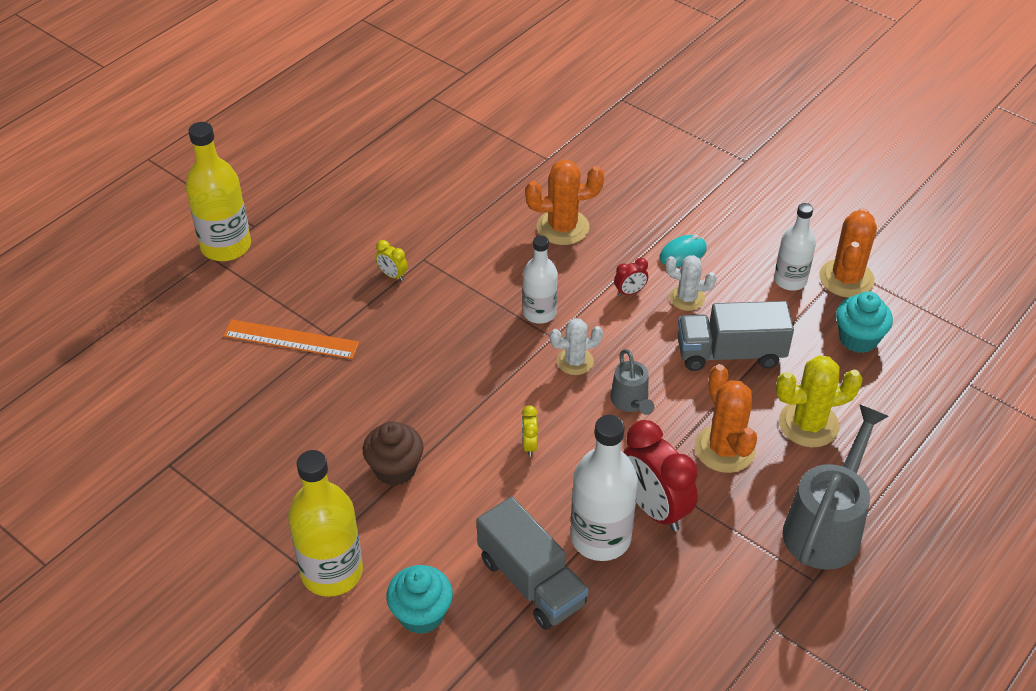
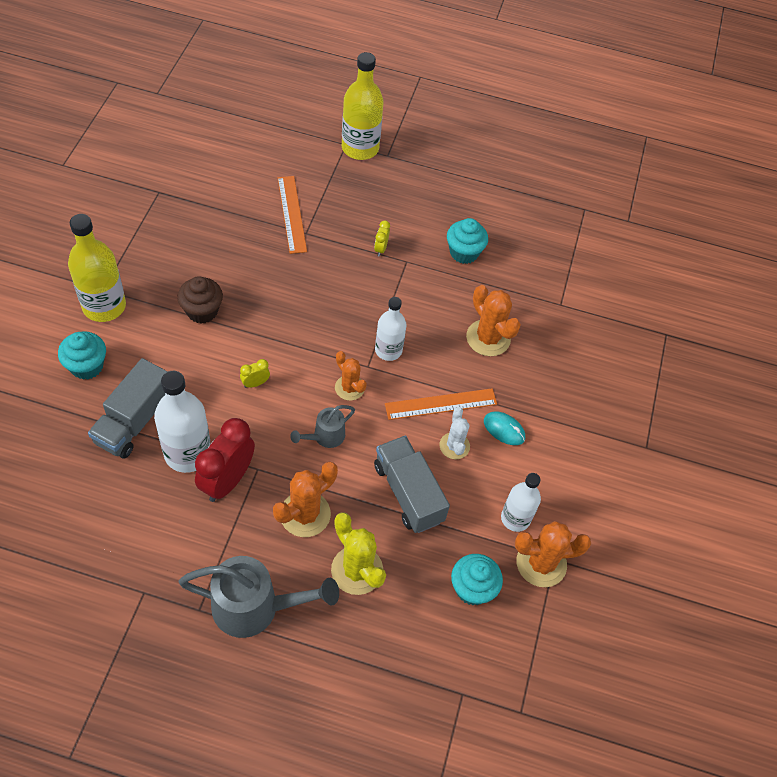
camera: 60 degrees right, 10 degrees up
white cactus [550,318,603,375] -> orange cactus [335,351,367,401]
red clock [614,258,648,296] -> orange ruler [385,388,497,420]
none -> turquoise cupcake [447,218,488,264]

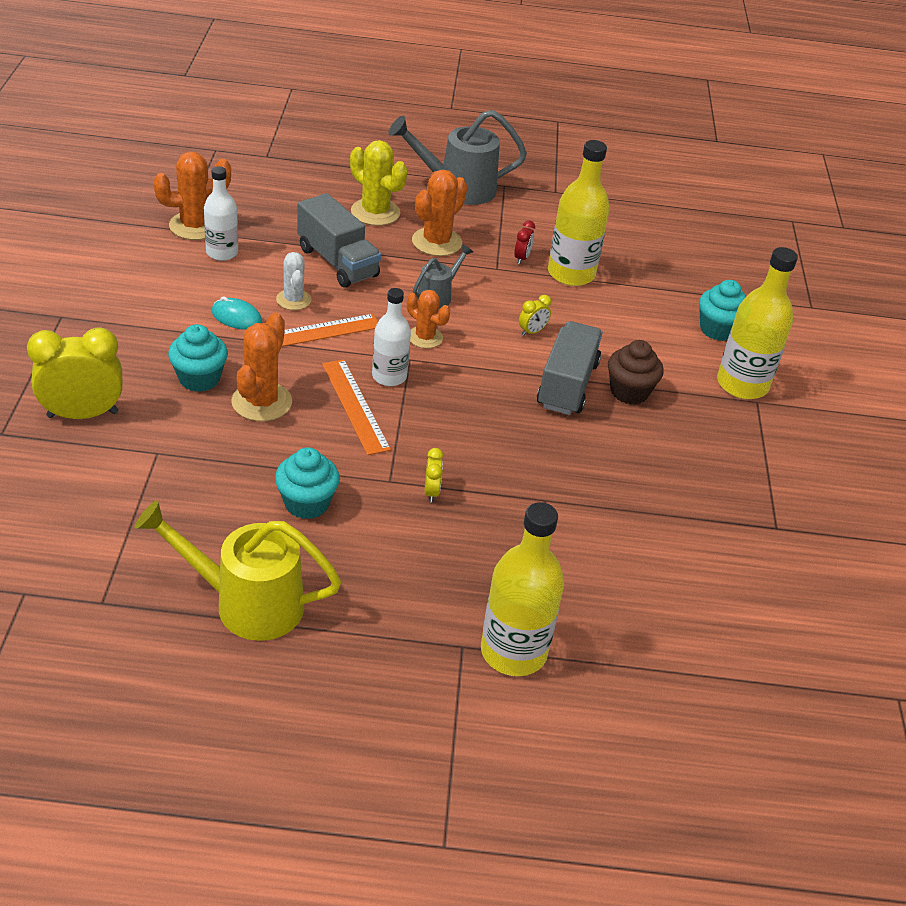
camera: 170 degrees right, 15 degrees down
grey truck [88,358,168,458] -> grey truck moved to [537,321,603,415]
white bottle [154,371,210,473] -> yellow bottle [548,140,610,286]
red clock [195,418,255,502] -> red clock [514,221,535,264], size x0.45
orange ruler [278,176,307,254] -> orange ruler moved to [322,359,391,455]
turquoise cupcake [451,554,503,605] -> turquoise cupcake moved to [168,324,228,392]
orange cactus [466,285,521,356] -> orange cactus turned 60 degrees clockwise [231,313,292,421]
none -> yellow clock [27,327,122,419]
none -> yellow watering can [135,500,341,641]

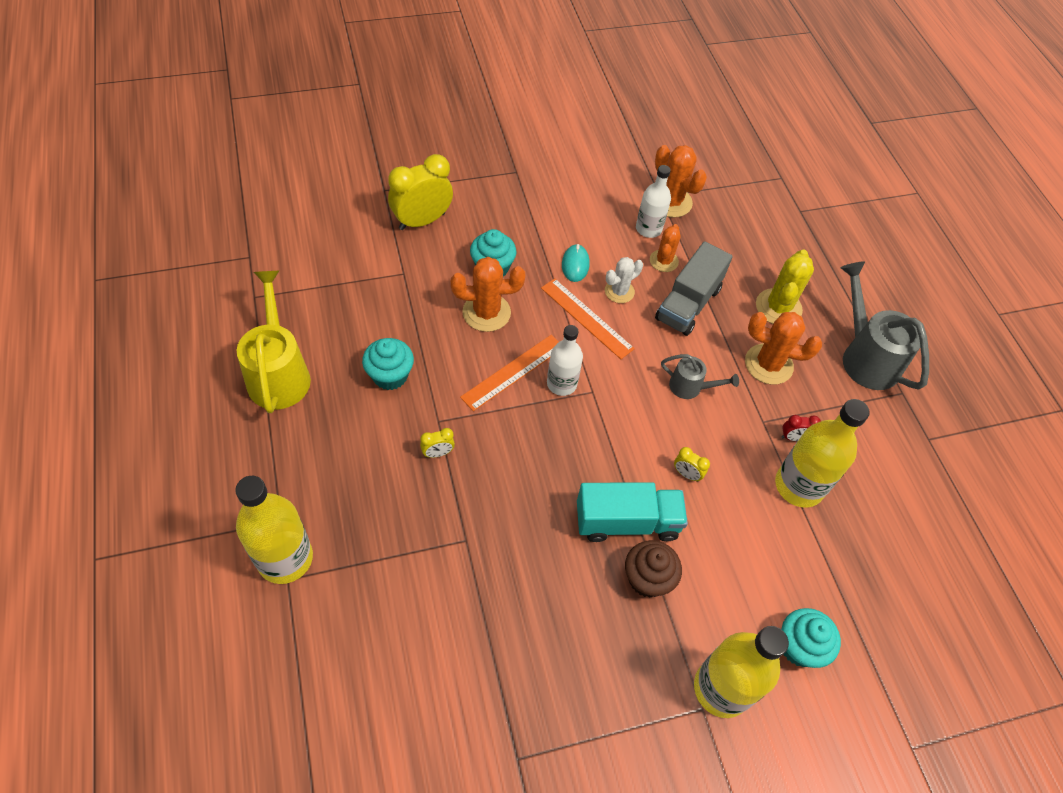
camera: 70 degrees right, 15 degrees up
yellow clock [27,327,122,419] -> yellow clock turned 90 degrees counterclockwise [388,154,453,230]
orange cactus [407,290,450,348] -> orange cactus moved to [650,224,681,272]
grey truck [537,321,603,415] -> turquoise truck [577,482,688,542]

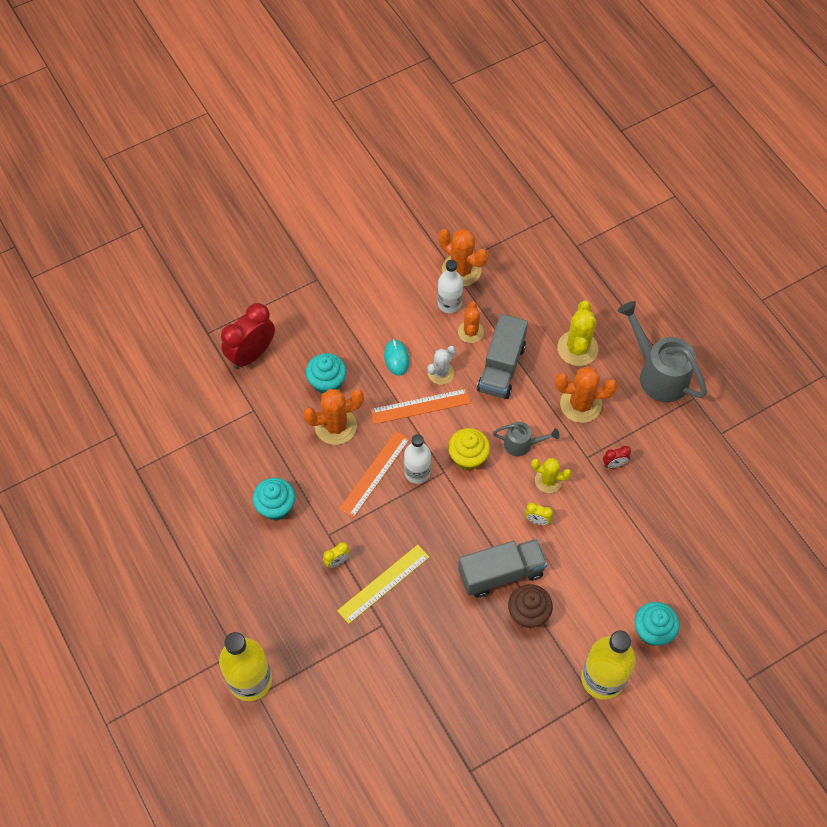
camera: 10 degrees left, 5 degrees up
yellow watering can [237,271,311,413] -> none
yellow clock [388,154,453,230] -> red clock [221,303,275,369]
orange ruler [541,278,635,359] -> orange ruler turned 45 degrees counterclockwise [370,389,471,424]
turquoise truck [577,482,688,542] -> grey truck [458,539,547,598]
yellow bottle [775,399,870,508] -> none
none -> yellow ruler [337,545,429,624]
none -> yellow cupcake [448,428,490,470]
none -> yellow cactus [531,458,572,493]

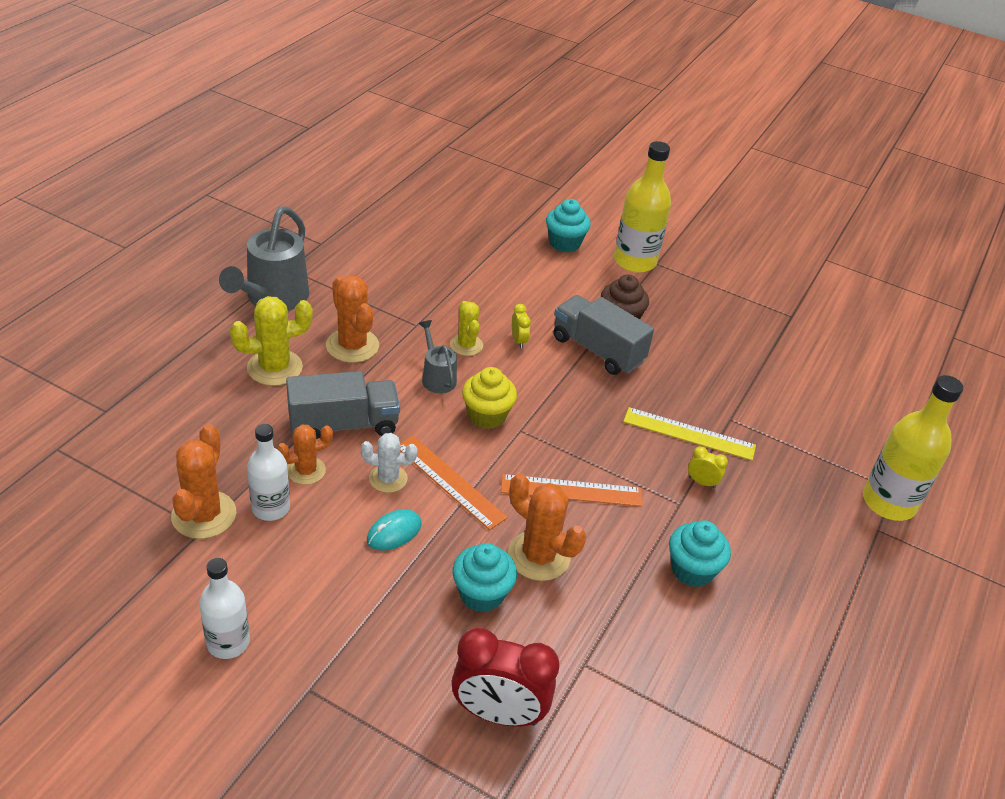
camera: 125 degrees left, 20 degrees down
white bottle [404,434,431,484] -> white bottle moved to [199,558,250,659]
red clock [603,446,631,468] -> none

